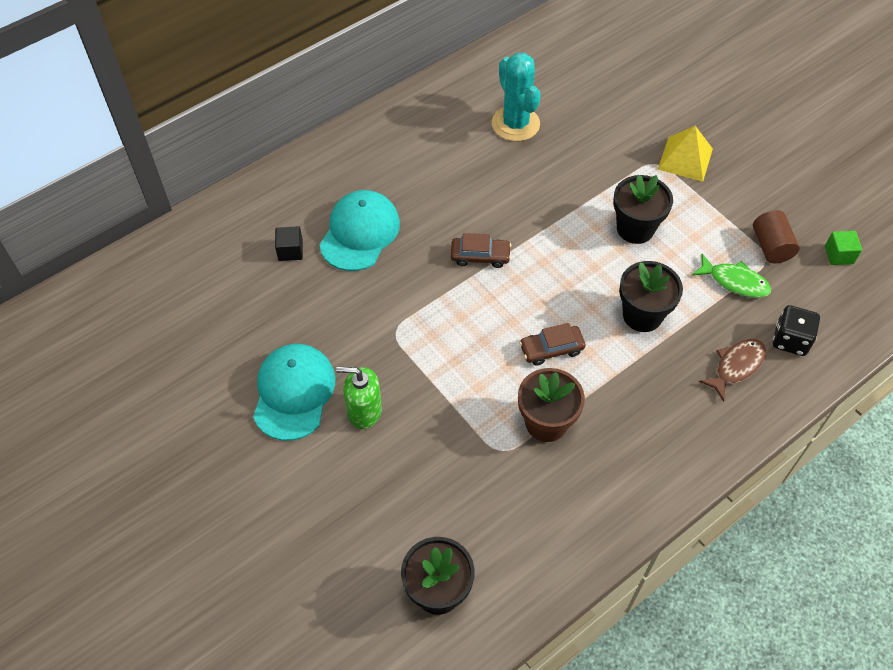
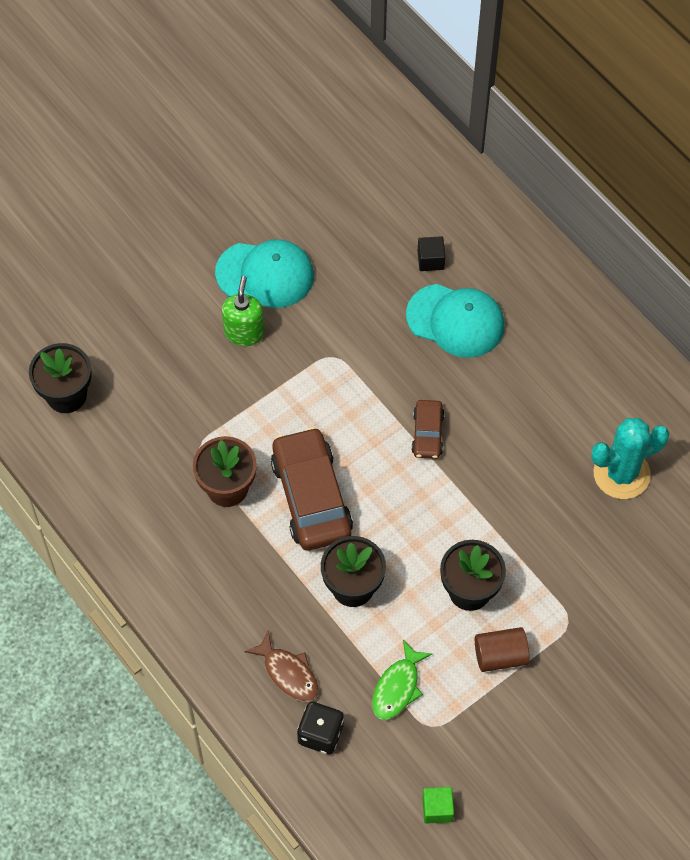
camera: 90 degrees right, 5 degrees up
brown car [519,323,586,366] -> brown car [271,427,353,550], size x1.95
yellow pyramid [658,126,713,182] -> none
brown cylinder [753,210,799,263] -> brown cylinder moved to [475,627,530,672]

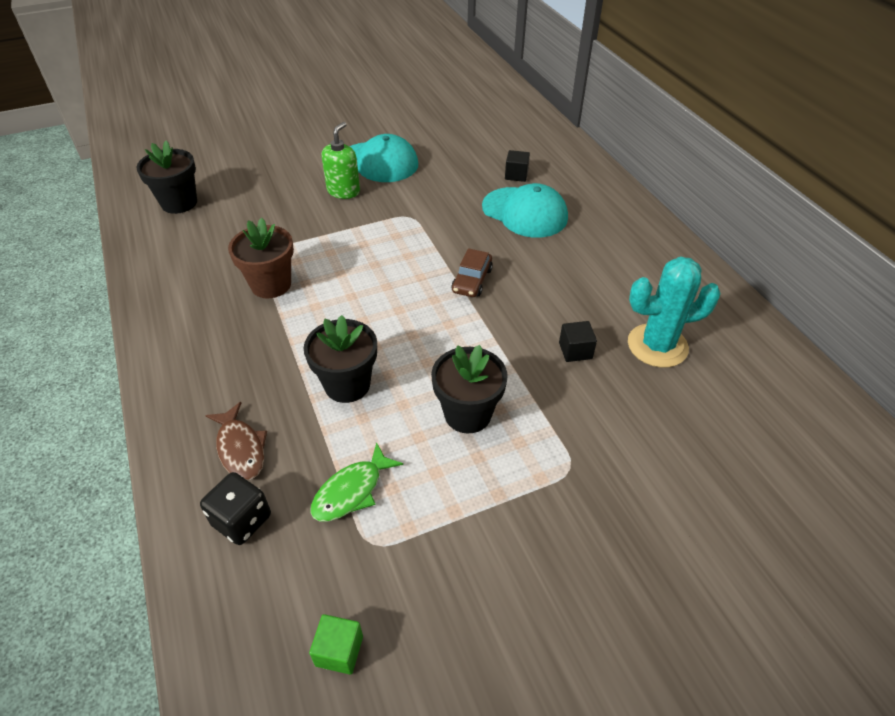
camera: 15 degrees right, 15 degrees down
brown car [271,427,353,550] -> none
brown cylinder [475,627,530,672] -> none
none -> black cube [559,321,597,362]

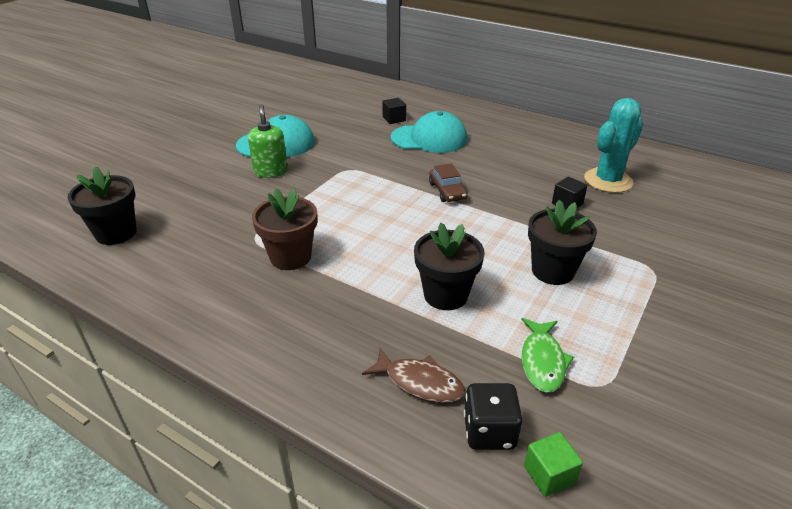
camera: 35 degrees left, 10 degrees down
green cube [309,614,363,674] -> green cube moved to [524,432,583,497]

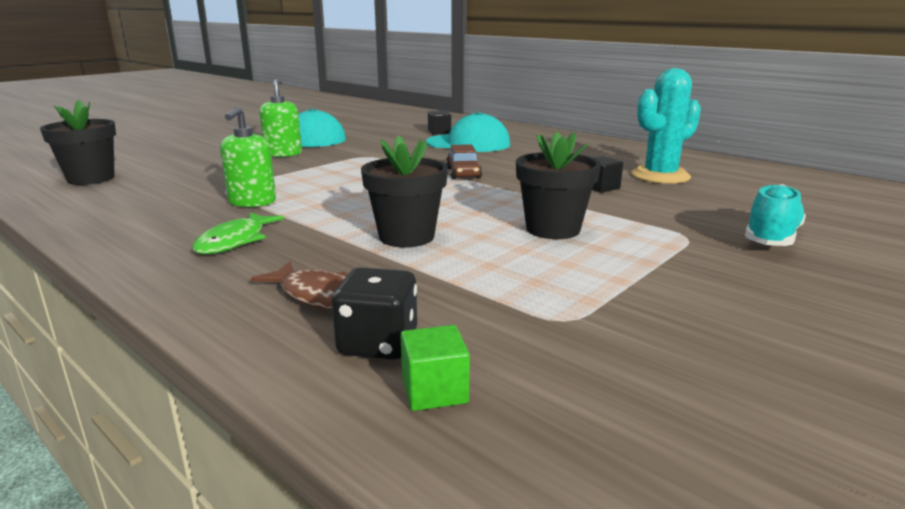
camera: 10 degrees right, 15 degrees down
brown flower pot [252,189,317,270] -> green soap dispenser [220,107,276,207]
green fish [521,318,574,393] -> green fish moved to [192,212,284,254]
none -> turquoise shoe [745,184,806,246]

